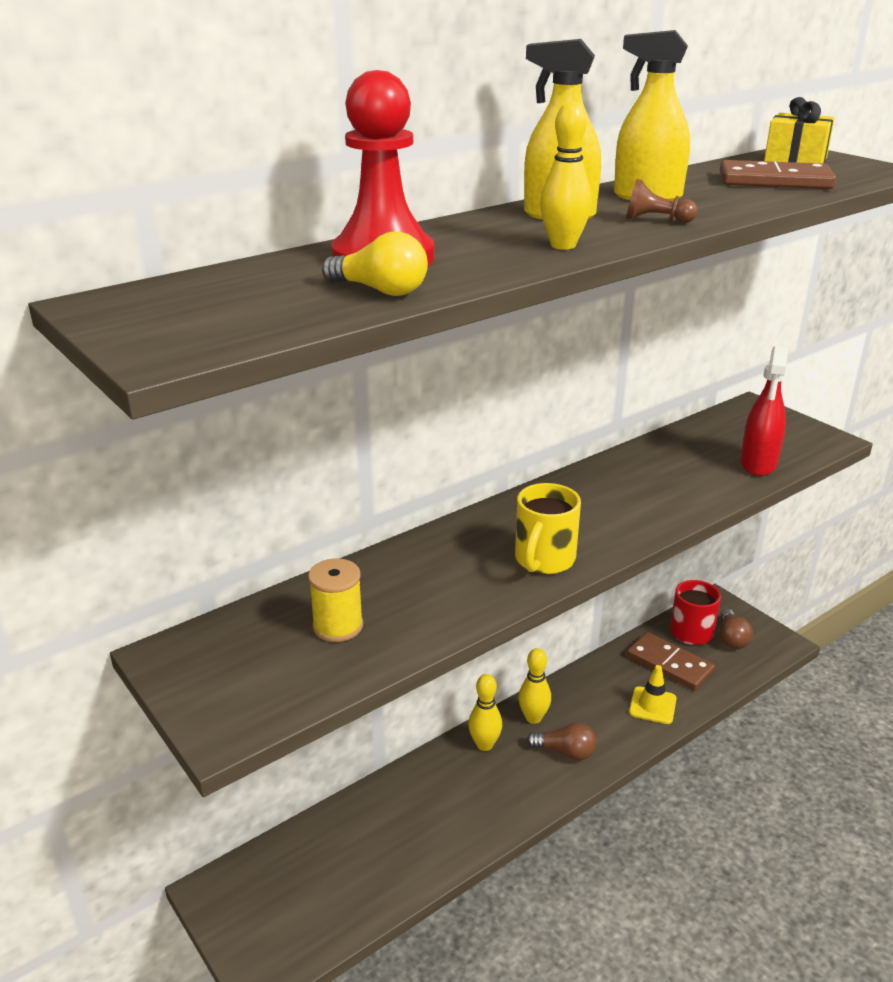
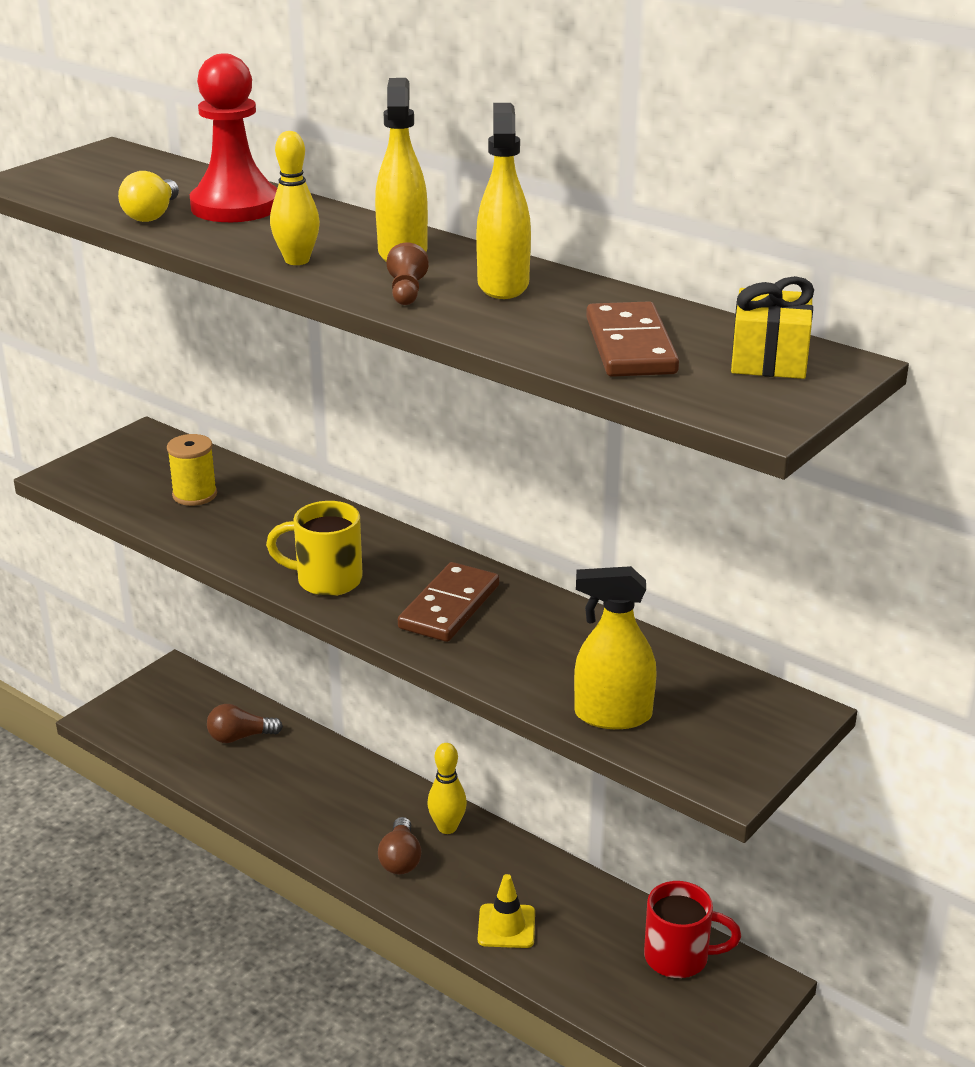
camera: 75 degrees right, 0 degrees up
yellow bowling pin [468,674,502,751] -> none
brown domino [627,632,715,691] -> brown domino moved to [398,562,499,642]
brown light bulb [719,609,753,649] -> brown light bulb moved to [207,704,283,743]
red spray bottle [740,346,789,476] -> yellow spray bottle [574,566,657,729]

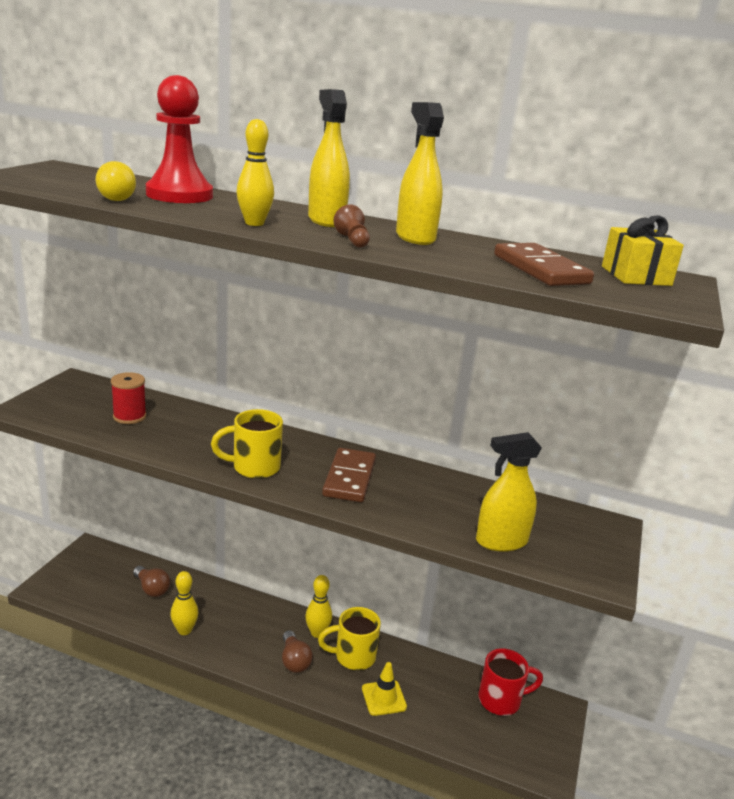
camera: 20 degrees left, 5 degrees down
yellow spool [167,434,217,506] -> red spool [111,372,146,424]
brown light bulb [207,704,283,743] -> brown light bulb turned 105 degrees counterclockwise [133,566,170,597]
none -> yellow bowling pin [170,571,199,635]
none -> yellow mug [318,607,381,670]

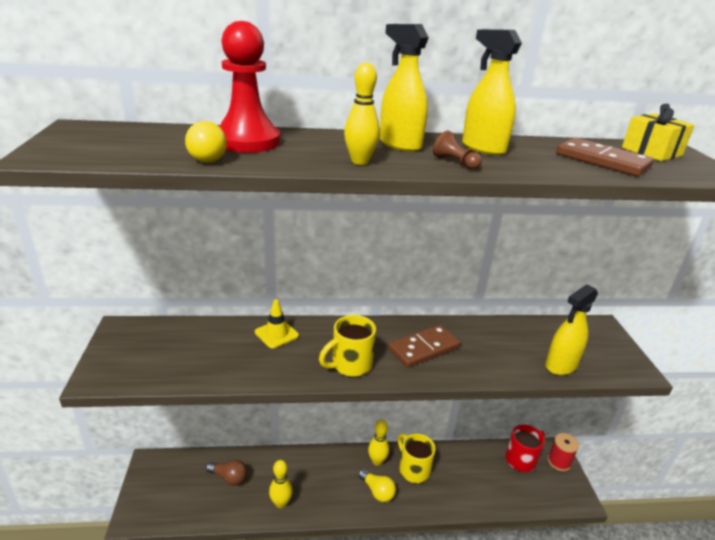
camera: 25 degrees left, 5 degrees up
red spool [111,372,146,424] -> red spool moved to [548,433,579,471]
brown light bulb [282,630,313,673] -> yellow light bulb [358,469,396,502]
yellow mug [318,607,381,670] -> yellow mug turned 90 degrees clockwise [397,433,436,483]
brown domino [322,448,376,502] -> brown domino turned 75 degrees clockwise [388,325,460,368]
yellow traffic cone [362,662,407,716] -> yellow traffic cone moved to [255,299,299,348]

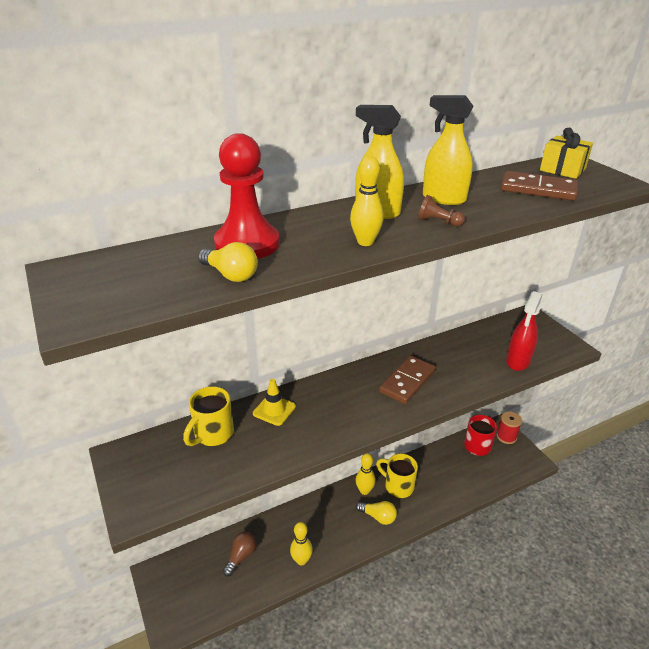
camera: 20 degrees left, 5 degrees up
brown light bulb [206,460,247,486] -> brown light bulb turned 60 degrees counterclockwise [223,532,257,577]
yellow mug [319,315,376,377] -> yellow mug moved to [183,386,234,446]
yellow spray bottle [545,285,598,375] -> red spray bottle [506,291,542,371]

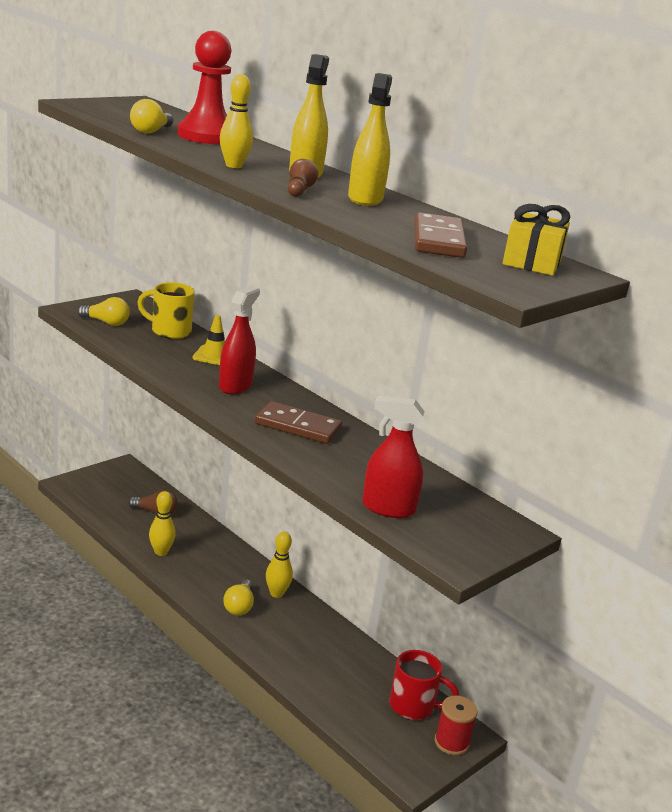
camera: 70 degrees right, 10 degrees down
yellow mug [376,454,418,498] -> none
none -> yellow light bulb [77,297,130,326]
none -> red spray bottle [219,286,260,394]

